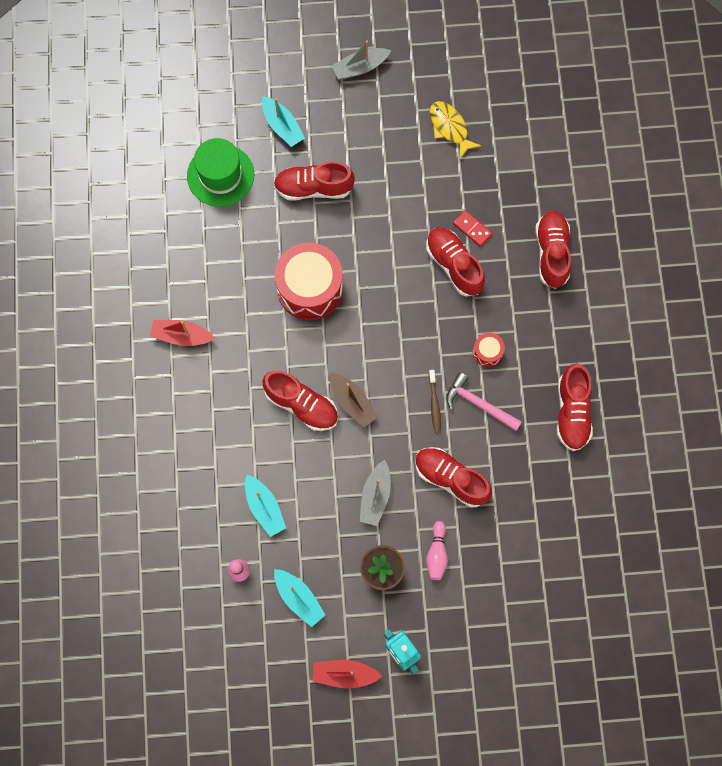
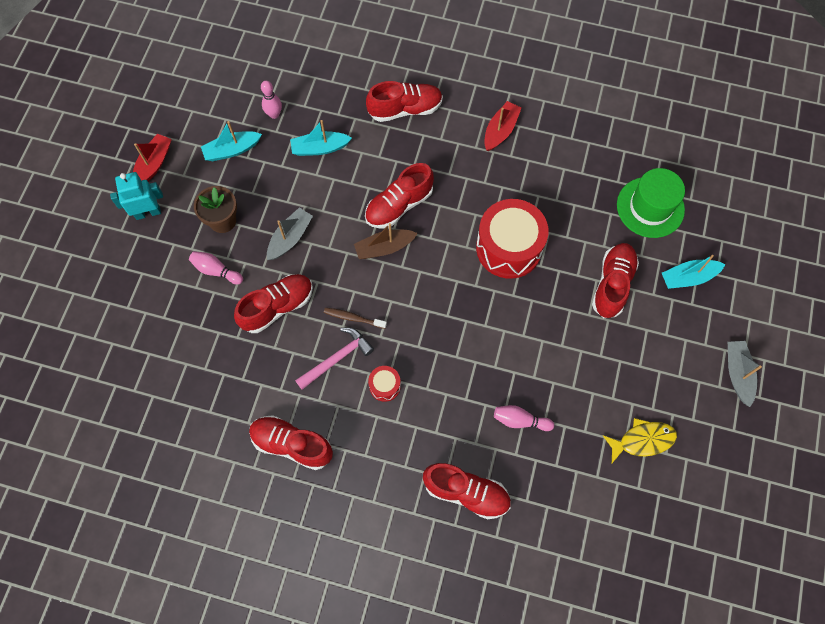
camera: 110 degrees right, 5 degrees down
grey boat [360,460,391,526] -> grey boat turned 90 degrees clockwise [267,207,313,260]
red shoe [426,227,485,297] -> red shoe moved to [366,81,443,122]
red domino [453,210,493,247] -> pink bowling pin [494,405,554,431]

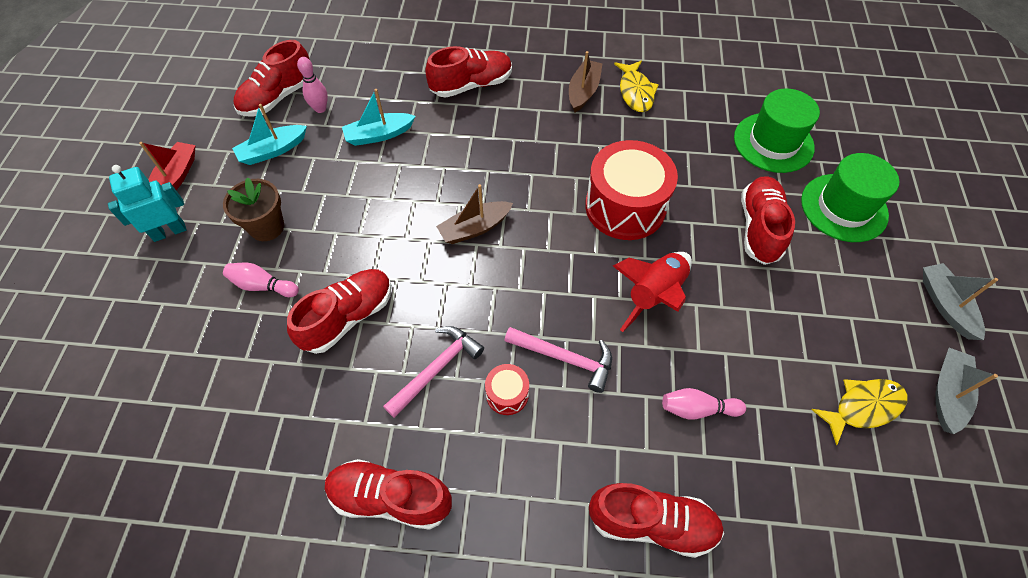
camera: 10 degrees left, 10 degrees down
grey boat [267,207,313,260] -> grey boat moved to [935,348,998,434]
brown toothbrush [324,308,387,329] -> none
red shoe [365,163,434,229] -> red shoe moved to [234,40,310,117]
red boat [484,101,522,151] -> brown boat [569,51,602,112]
turquoise boat [662,255,725,289] -> green hat [801,153,899,242]
none -> pink hammer [504,327,612,393]
none -> red rocket [613,252,692,332]
none -> yellow fish [614,60,659,112]

